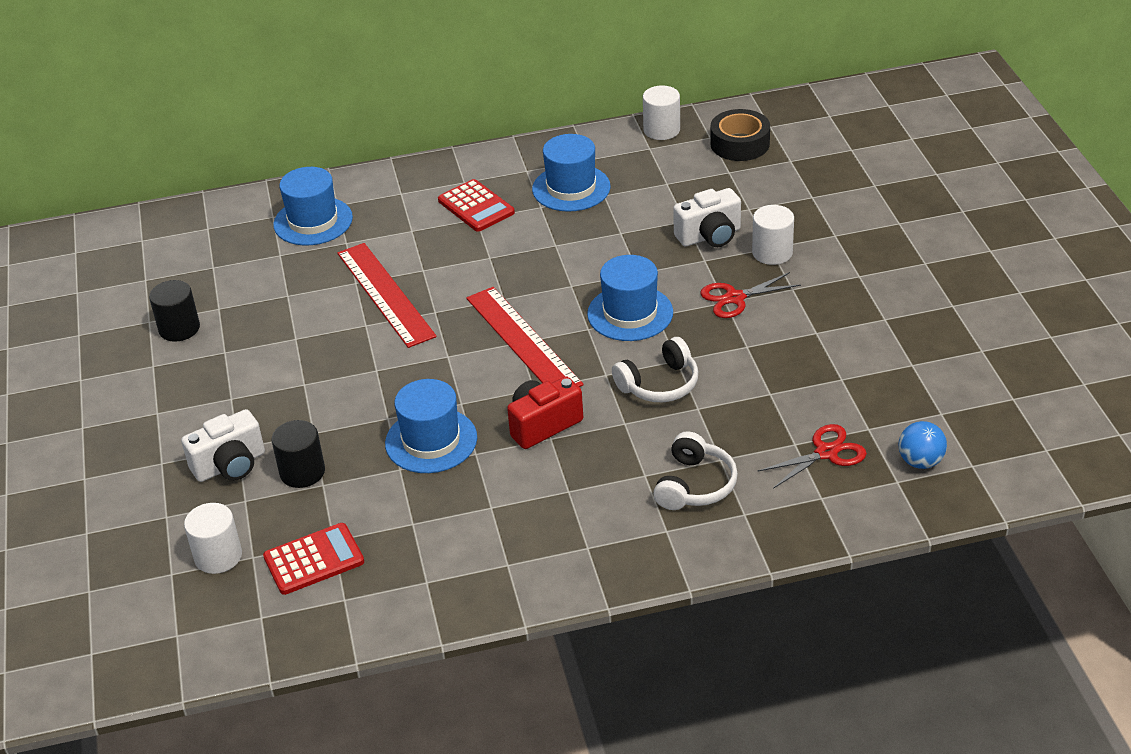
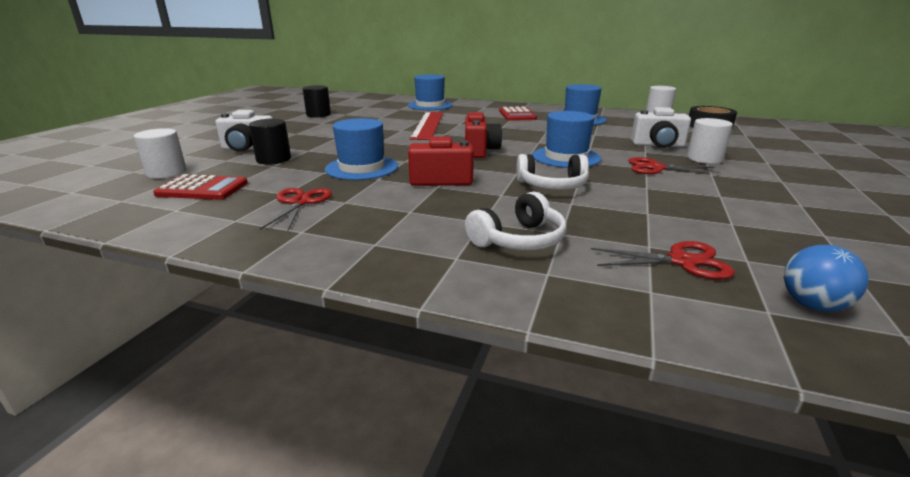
camera: 30 degrees right, 15 degrees down
red ruler [466,287,584,387] -> red camera [465,112,502,158]
none -> red scissors [260,188,332,231]

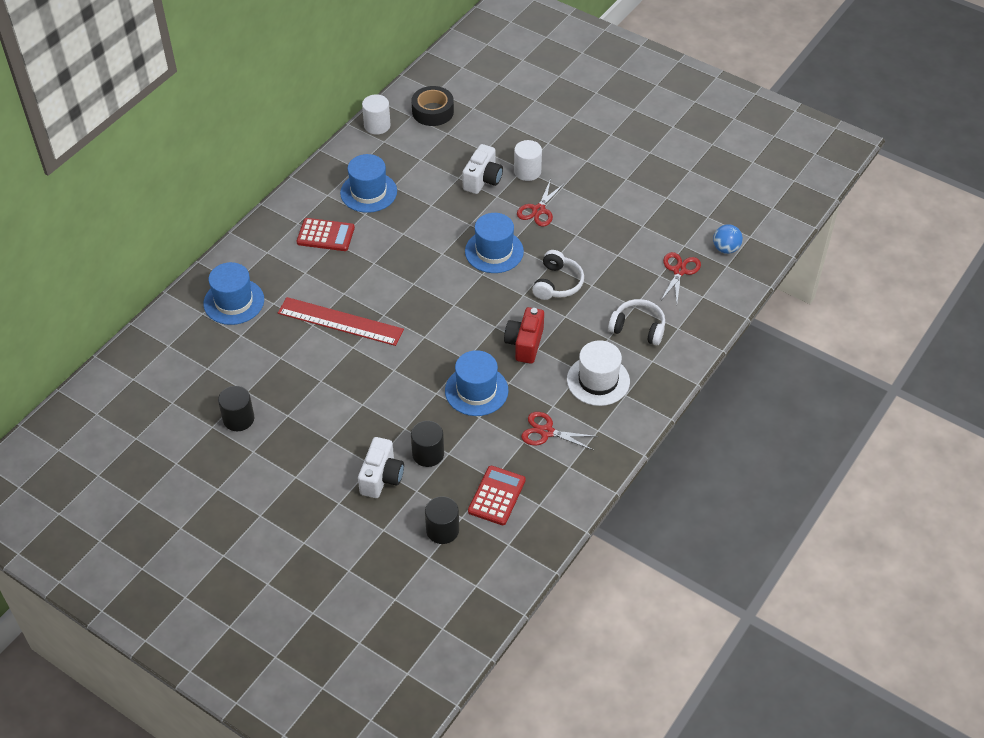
camera: 75 degrees left, 25 degrees up
white cylinder [134,128,187,179] -> black cylinder [425,496,459,544]
red camera [465,112,502,158] -> none
white headphones [465,191,567,250] -> white headphones turned 45 degrees counterclockwise [608,299,665,346]
none -> white hat [567,340,630,406]

